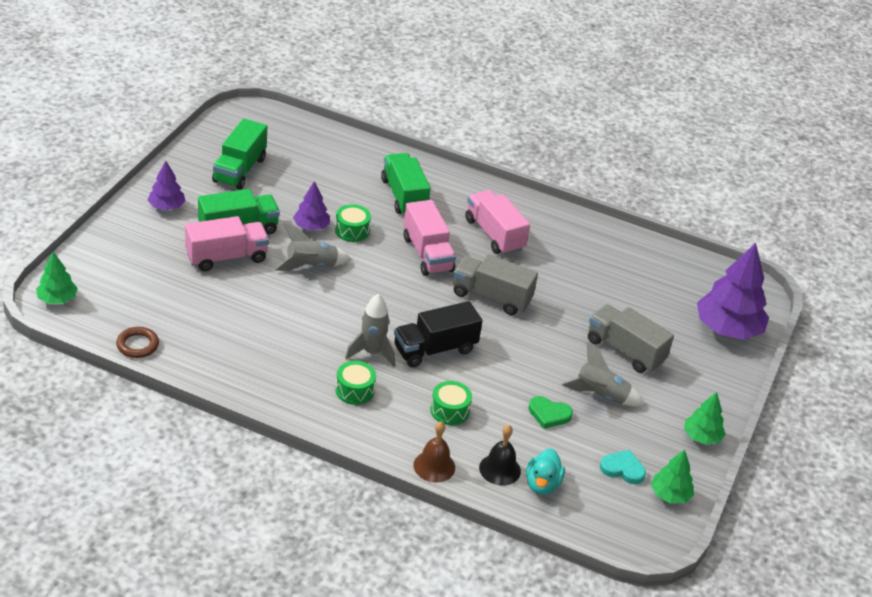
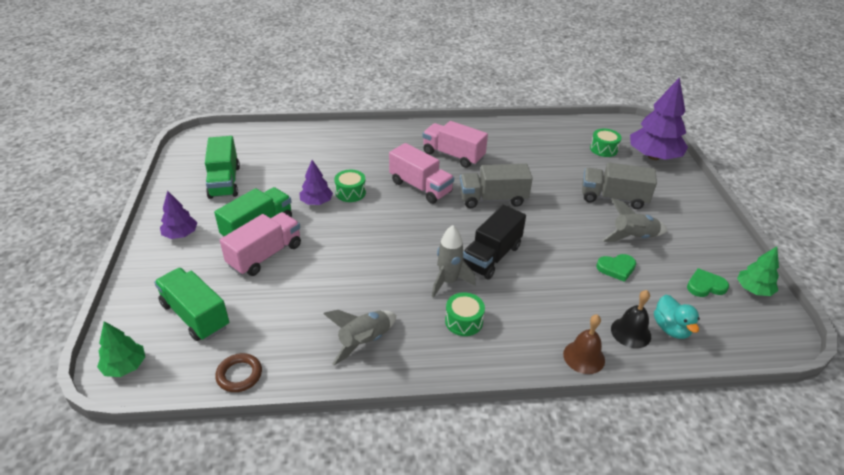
camera: 25 degrees left, 0 degrees up
grey rocket [274,223,351,271] -> grey rocket moved to [323,310,396,365]
green truck [381,153,431,214] -> green truck moved to [154,268,229,341]
green drum [431,381,472,425] -> green drum moved to [590,129,622,157]
turquoise heart [600,450,646,484] -> green heart [687,268,729,297]
green tree [684,392,726,445] -> none

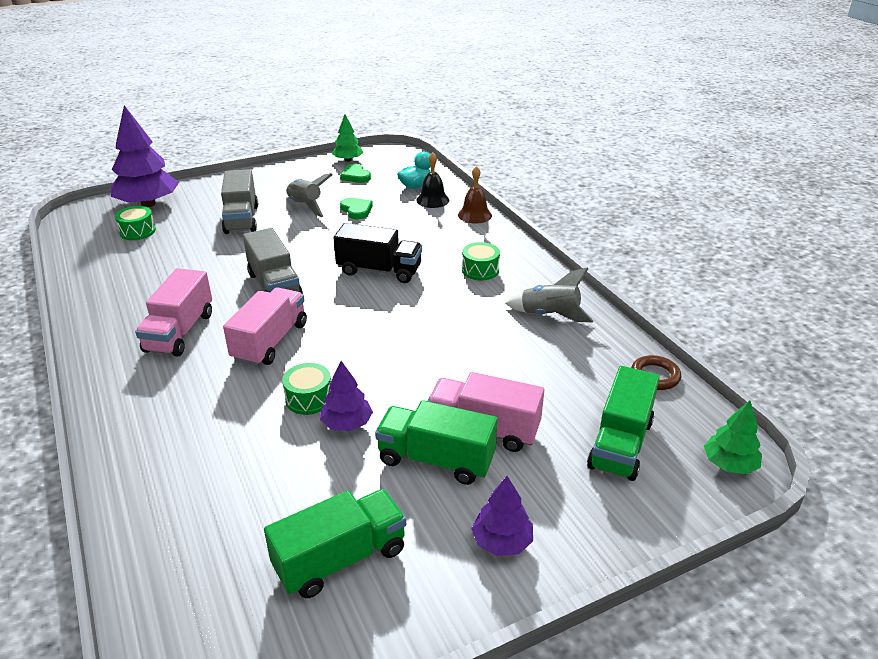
camera: 110 degrees left, 5 degrees down
grey rocket [432,225,476,298] -> none

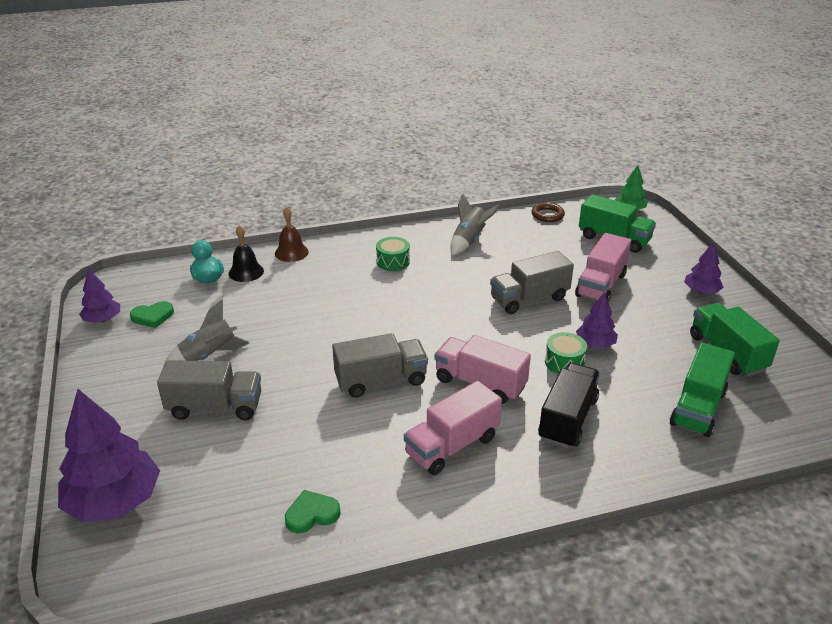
camera: 80 degrees left, 0 degrees up
green drum [115,206,156,240] -> none
pink truck [135,268,212,356] -> pink truck turned 120 degrees clockwise [404,381,502,475]
green tree [332,114,364,162] -> purple tree [79,269,120,323]
black truck [334,223,422,283] -> black truck moved to [538,363,600,448]
green heart [340,198,373,219] -> green heart moved to [285,490,341,533]
green truck [375,400,498,485] -> green truck moved to [670,342,735,437]
none -> grey truck [490,251,574,314]

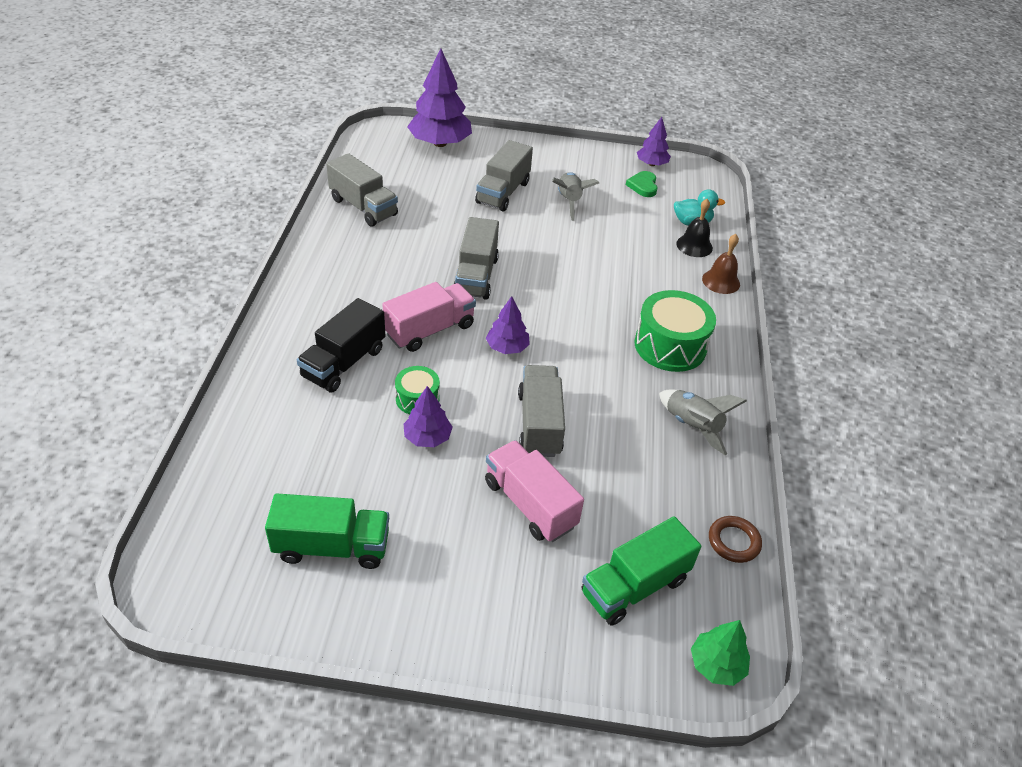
camera: 110 degrees right, 10 degrees up
green heart [285,490,341,533] -> grey truck [326,153,398,227]
green drum [376,237,410,271] -> green drum [634,290,716,372], size x1.80
pink truck [404,381,502,475] -> none
black truck [538,363,600,448] -> black truck turned 75 degrees clockwise [297,298,385,393]
green truck [670,342,735,437] -> none
purple tree [684,242,724,294] -> purple tree moved to [486,296,530,354]

